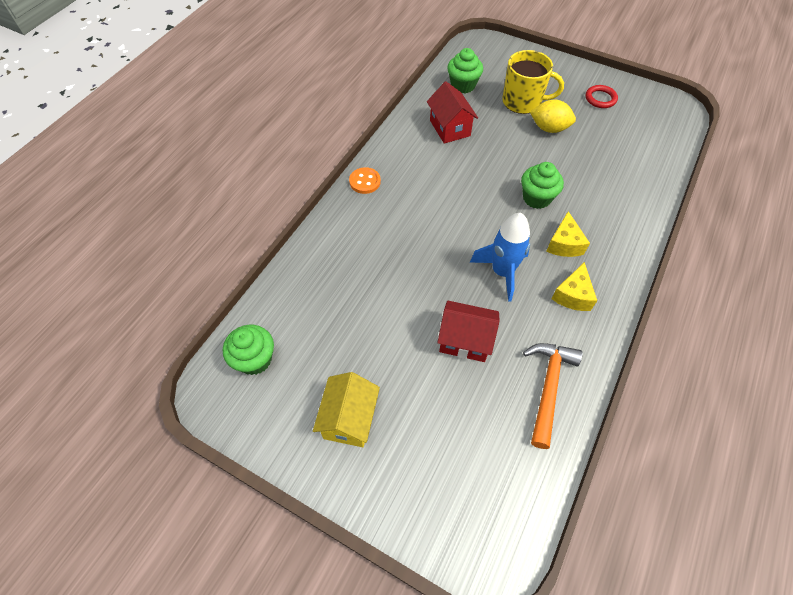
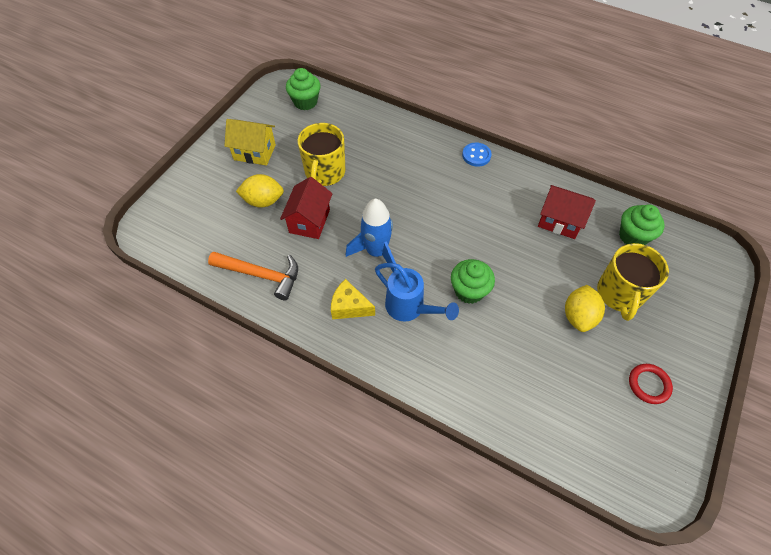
camera: 90 degrees right, 0 degrees up
orange button [349,167,381,194] -> blue button [462,143,492,167]
red house [427,81,478,144] -> red house turned 45 degrees clockwise [538,185,596,239]
yellow cheese [546,211,590,257] -> blue watering can [375,263,459,322]
none -> yellow lemon [236,174,284,208]
none -> yellow mug [298,123,346,186]

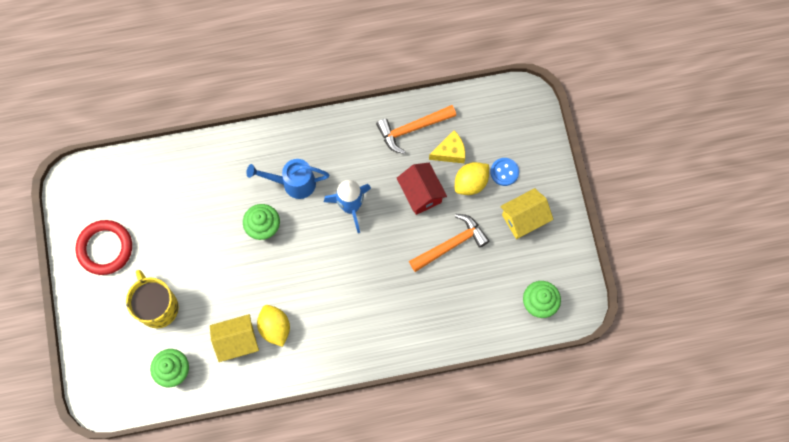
camera: 140 degrees right, 15 degrees up
yellow mug [298,123,346,186] -> orange hammer [409,214,489,272]
yellow cheese [331,279,375,319] -> yellow cheese moved to [429,130,465,163]
blue button [462,143,492,167] -> blue button moved to [490,158,519,186]
red house [538,185,596,239] -> yellow house [210,314,259,362]
yellow lemon [565,285,605,332] -> yellow lemon moved to [257,305,290,347]
red ring [629,364,673,404] -> red ring [76,220,132,275], size x1.72

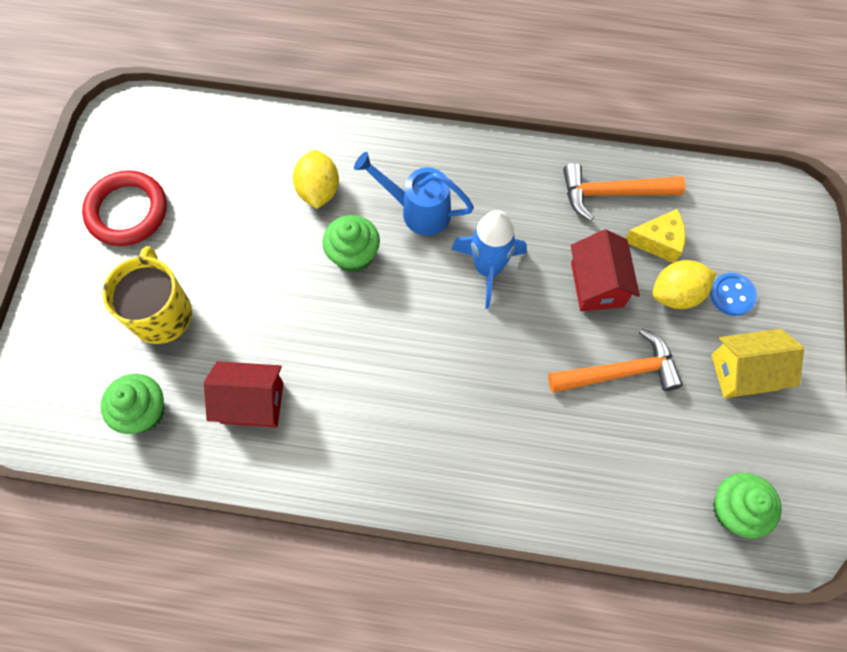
camera: 20 degrees right, 5 degrees down
yellow house [210,314,259,362] -> red house [204,361,283,427]
yellow lemon [257,305,290,347] -> yellow lemon moved to [293,150,339,209]

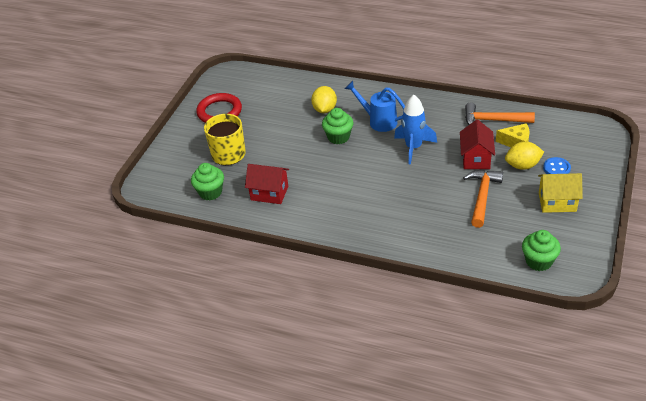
camera: 15 degrees right, 25 degrees down
orange hammer [548,329,683,393] -> orange hammer turned 75 degrees counterclockwise [463,170,503,228]

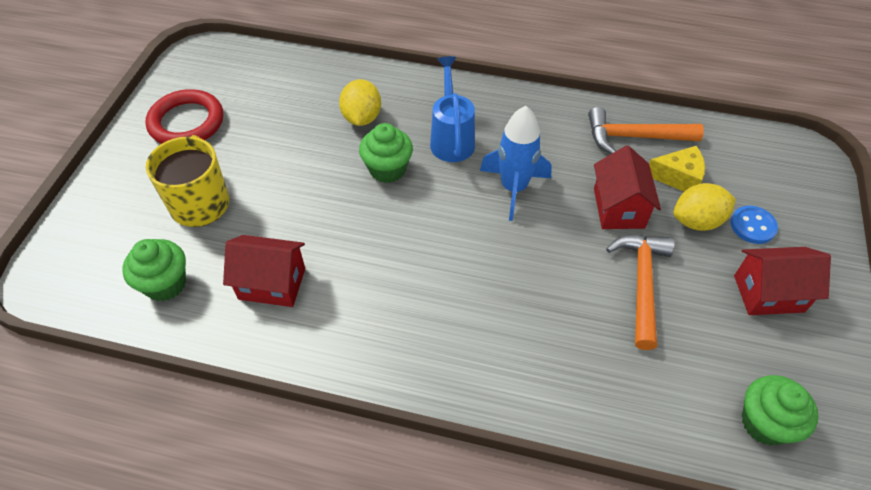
camera: 10 degrees left, 10 degrees up
blue watering can [345,81,405,132] -> blue watering can turned 60 degrees clockwise [430,56,475,162]
yellow house [538,173,583,213] -> red house [734,247,831,315]

